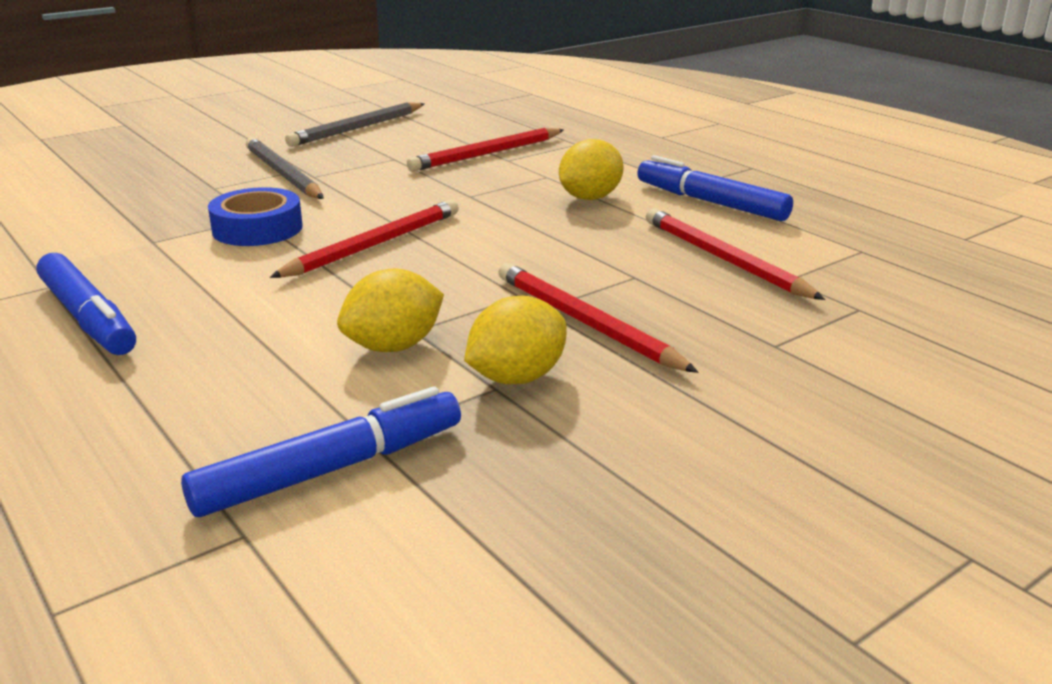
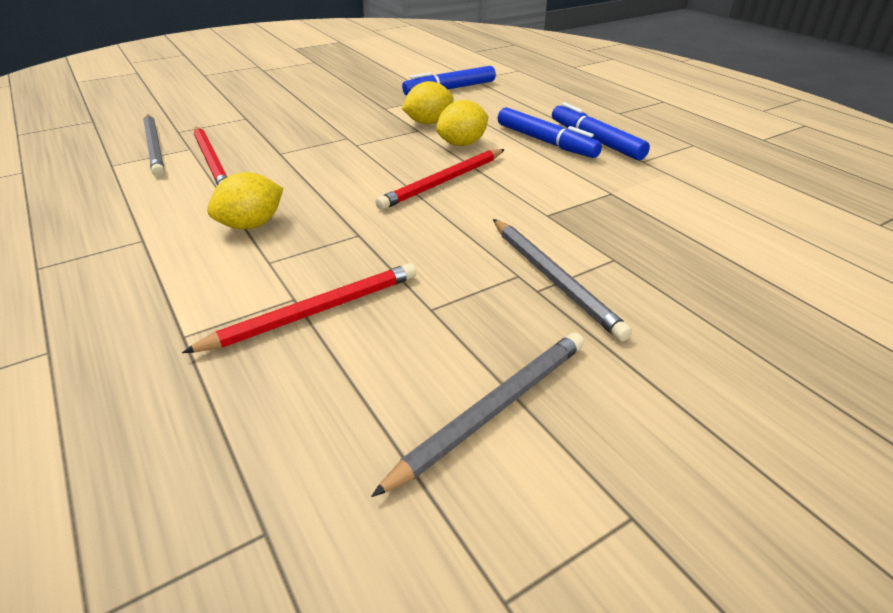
camera: 175 degrees left, 10 degrees up
blue tape [208,187,303,246] -> none
yellow lemon [464,296,567,384] -> yellow lemon moved to [436,100,489,146]
red pencil [498,263,698,373] -> none
blue marker [637,155,793,221] -> blue marker moved to [498,107,602,158]
none -> grey pencil [143,114,165,177]

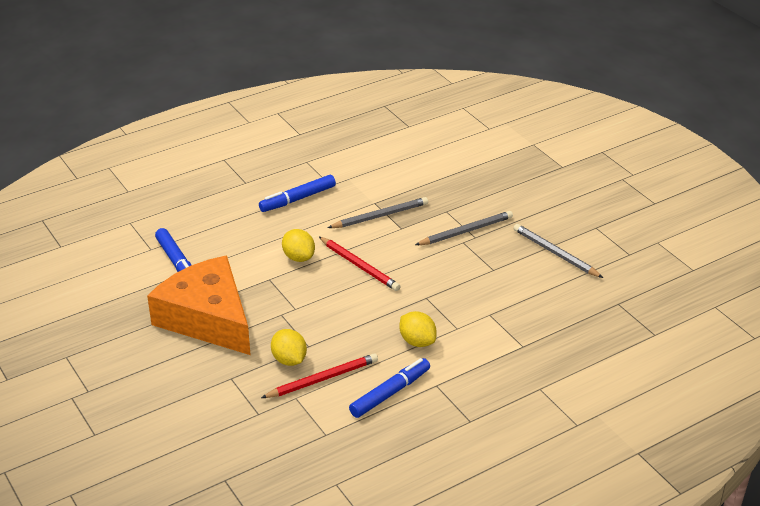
camera: 90 degrees left, 0 degrees up
grey pencil [143,114,165,177] -> grey pencil moved to [327,197,428,228]
red pencil [182,263,416,353] -> none
yellow lemon [402,81,454,124] -> yellow lemon moved to [271,329,307,366]
blue marker [498,107,602,158] -> blue marker moved to [349,358,430,418]
none -> orange cheese [147,256,251,355]

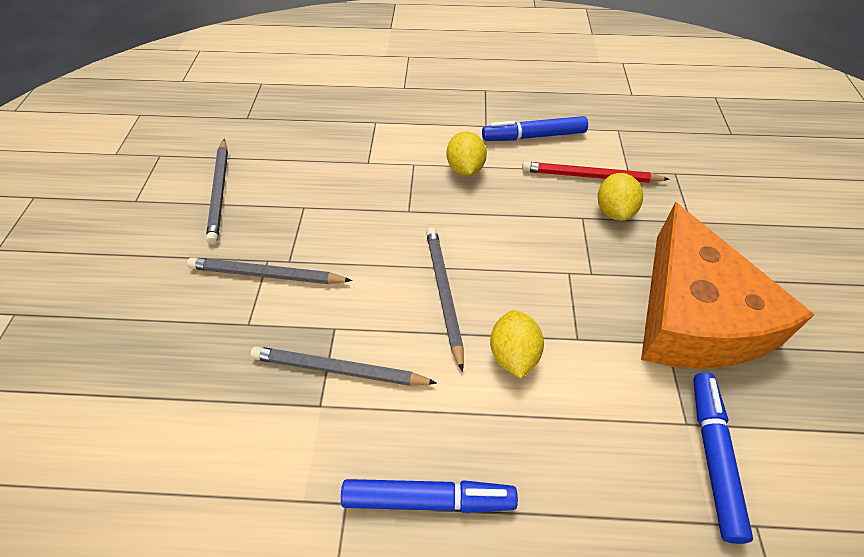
camera: 145 degrees left, 15 degrees up
red pencil [319,237,401,291] -> grey pencil [426,227,464,372]

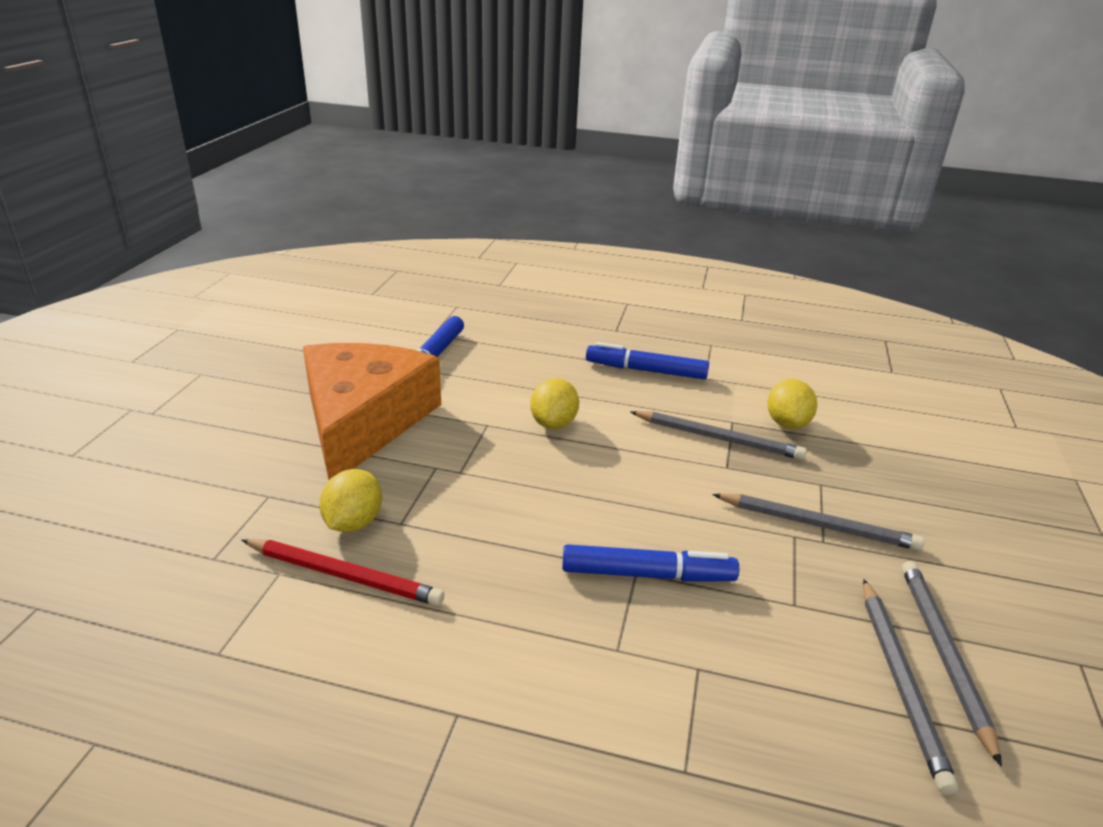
camera: 170 degrees left, 20 degrees down
grey pencil [426,227,464,372] -> grey pencil moved to [863,579,958,795]
yellow lemon [446,131,487,176] -> yellow lemon moved to [767,379,817,429]
blue marker [482,116,588,141] -> blue marker moved to [562,544,739,582]

